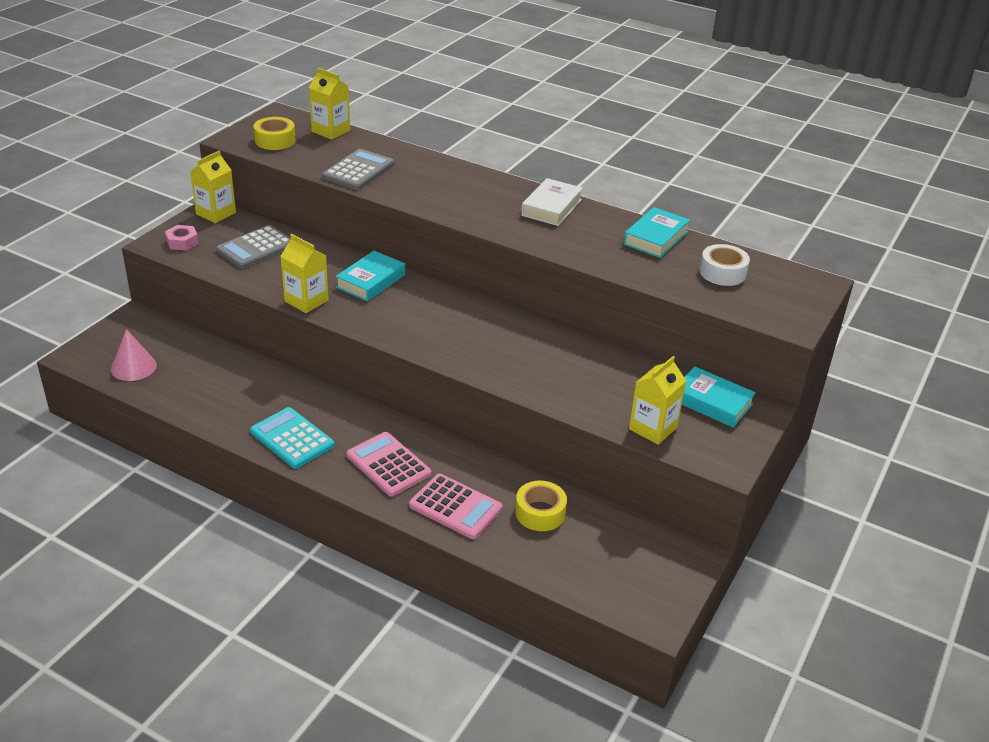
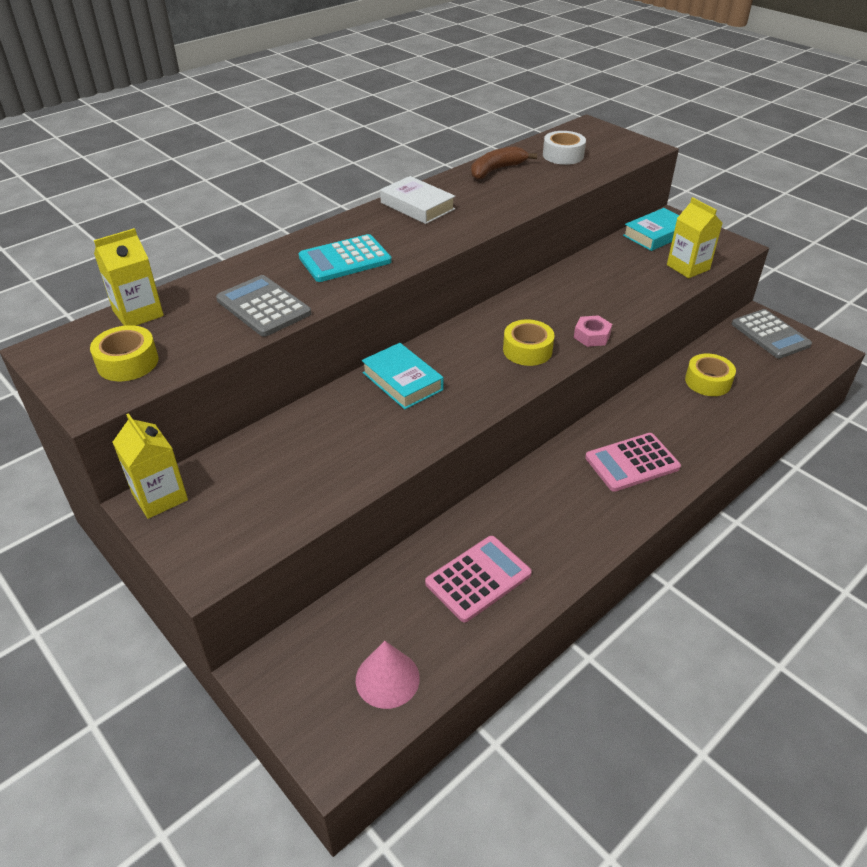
camera: 70 degrees left, 5 degrees up
pink nut [165,225,199,251] -> pink nut moved to [574,315,612,347]
grey calculator [216,225,291,269] -> grey calculator moved to [732,309,812,359]
turquoise calculator [250,407,335,468] -> turquoise calculator moved to [299,234,392,282]
yellow carton [280,234,329,313] -> none
pink calculator [409,474,503,539] -> pink calculator moved to [425,536,532,622]
turquoise book [623,207,690,258] -> brown banana [471,146,537,180]
none -> yellow tape [503,320,555,366]

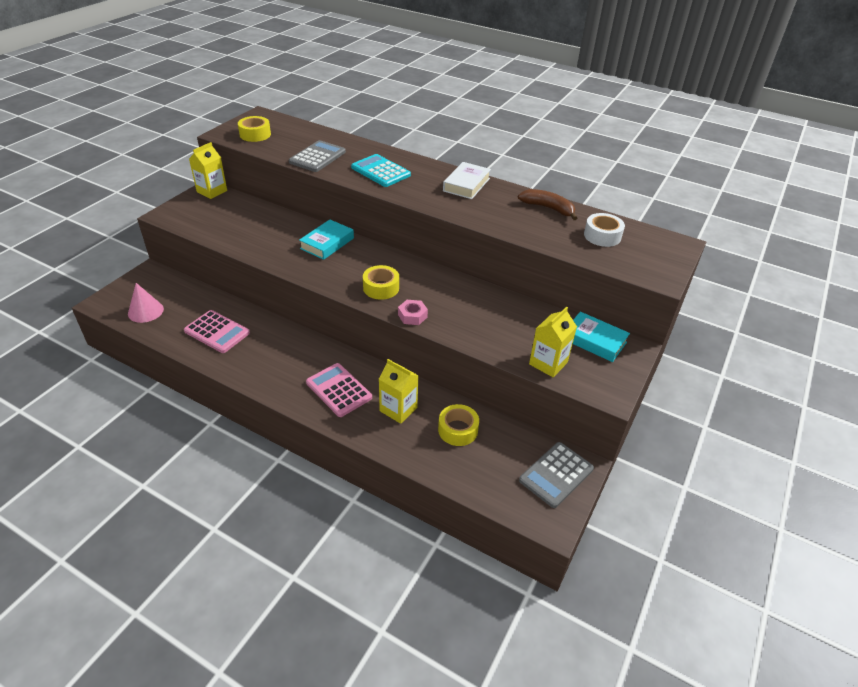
camera: 70 degrees right, 0 degrees up
yellow carton [94,228,164,326] -> yellow carton moved to [379,359,419,424]

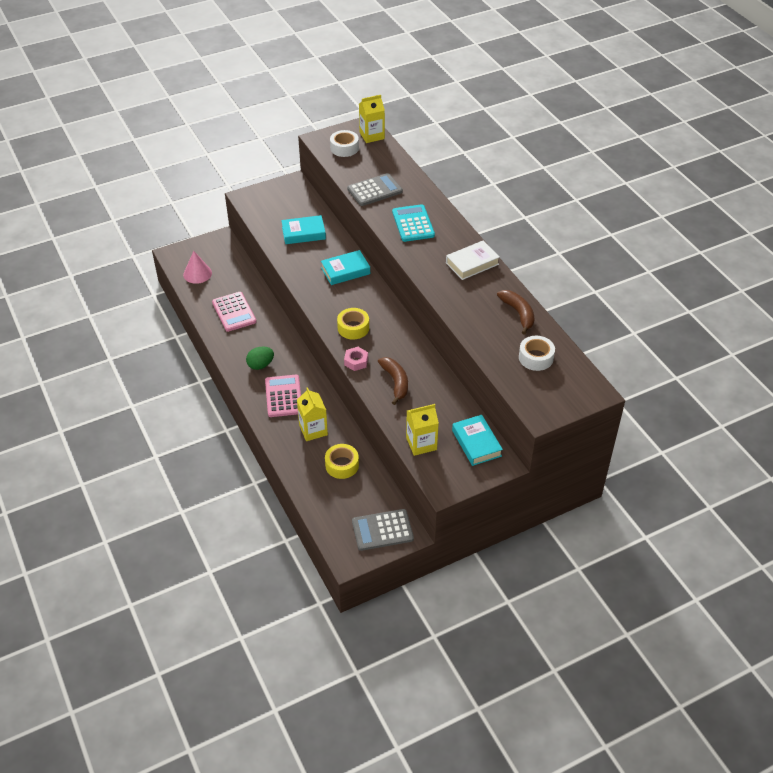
camera: 35 degrees right, 5 degrees up
yellow carton [189,142,227,199] -> yellow carton moved to [359,95,385,143]
yellow tape [238,116,271,142] -> white tape [330,130,359,157]
none -> green egg [246,347,274,370]
none -> turquoise book [281,215,326,244]
none -> brown banana [378,357,408,405]

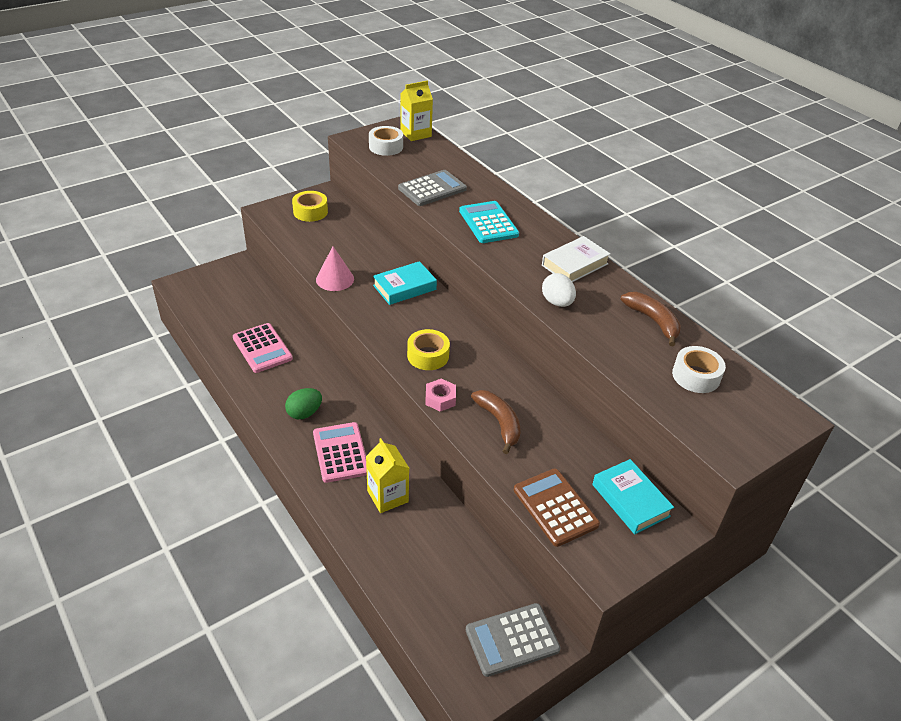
camera: 10 degrees left, 5 degrees down
pink cone [183,251,212,284] -> pink cone moved to [316,246,354,291]
turquoise book [281,215,326,244] -> none
yellow tape [325,444,359,479] -> yellow tape moved to [292,191,328,222]
yellow carton [406,404,439,456] -> brown calculator [514,468,600,547]
none -> white egg [542,273,576,307]

